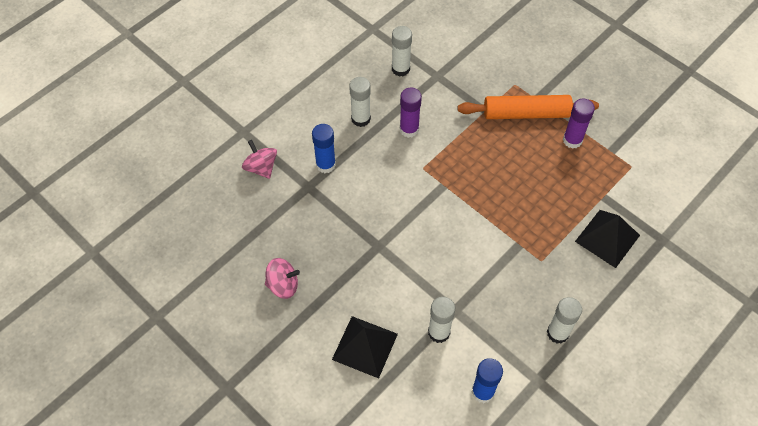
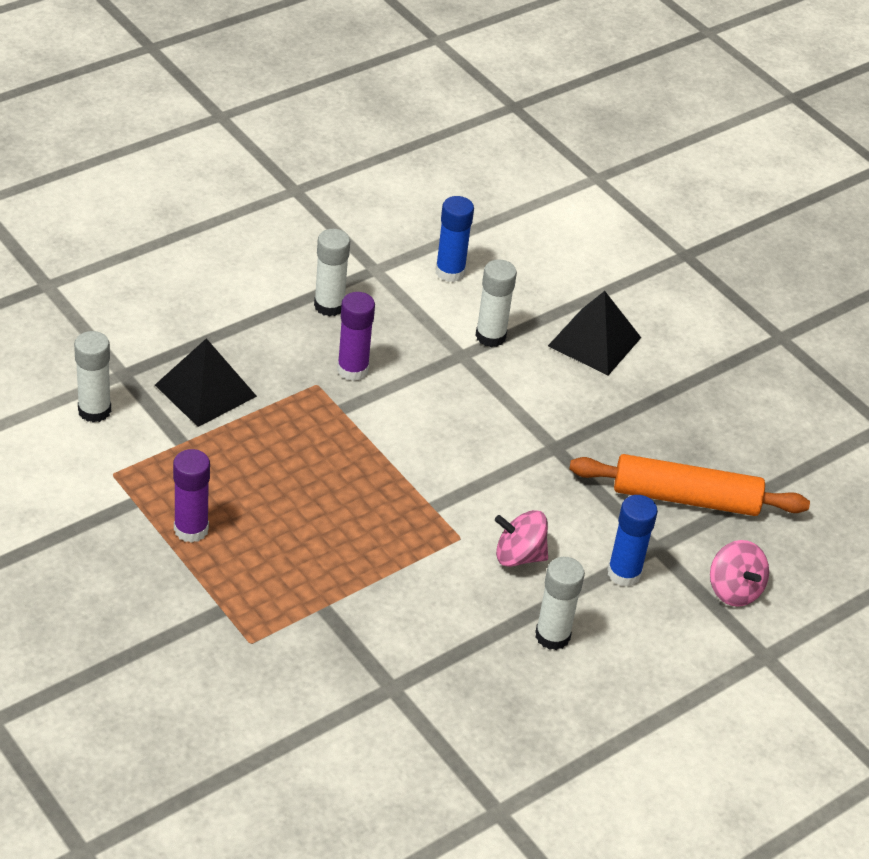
camera: 175 degrees left, 15 degrees down
pink spinning top [265,258,300,299] -> pink spinning top moved to [495,510,548,567]
white glue stick [392,26,412,77] -> white glue stick moved to [74,331,111,423]
purple glue stick [400,87,422,138] -> purple glue stick moved to [337,292,375,381]
orange rolling pin [457,95,599,119] -> orange rolling pin moved to [569,454,810,516]

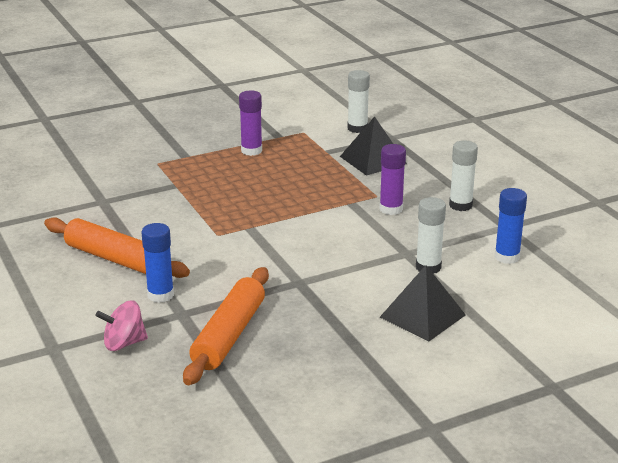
camera: 105 degrees right, 15 degrees down
pink spinning top [495,510,548,567] -> none
white glue stick [535,557,585,650] -> orange rolling pin [44,217,190,278]

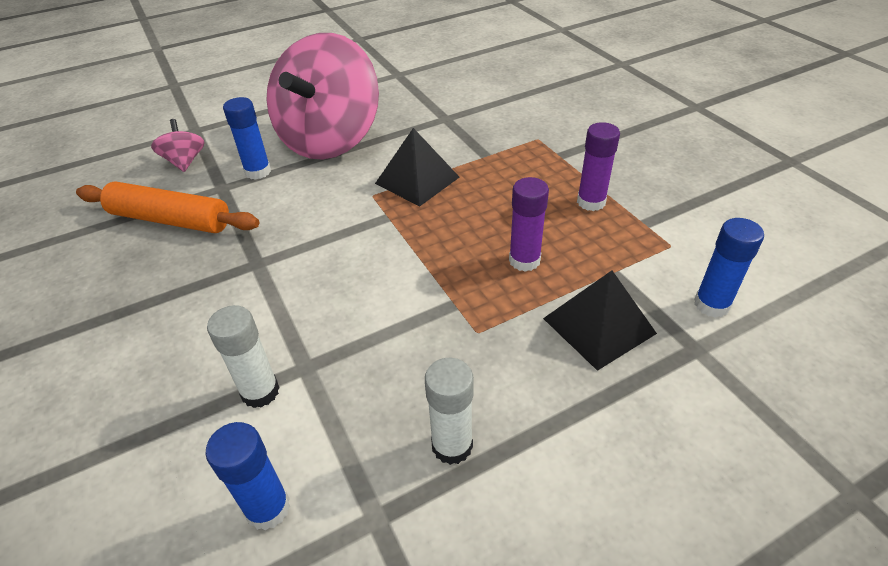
camera: 90 degrees right, 15 degrees up
orange rolling pin [44,217,190,278] -> pink spinning top [266,33,379,159]
white glue stick [347,70,370,133] -> blue glue stick [694,218,764,318]
purple glue stick [379,144,406,215] -> purple glue stick moved to [509,177,549,272]
black pyramid [380,265,466,342] -> black pyramid moved to [375,128,459,207]

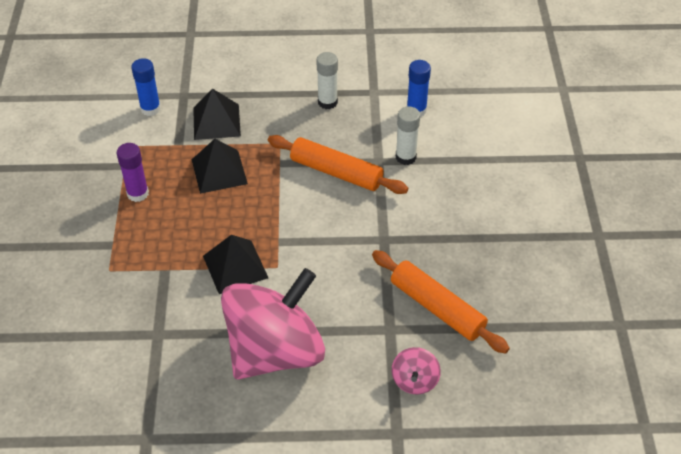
camera: 155 degrees left, 5 degrees up
blue glue stick [223,97,271,180] -> none
purple glue stick [509,177,549,272] -> black pyramid [192,139,248,194]
none -> orange rolling pin [268,135,408,194]

